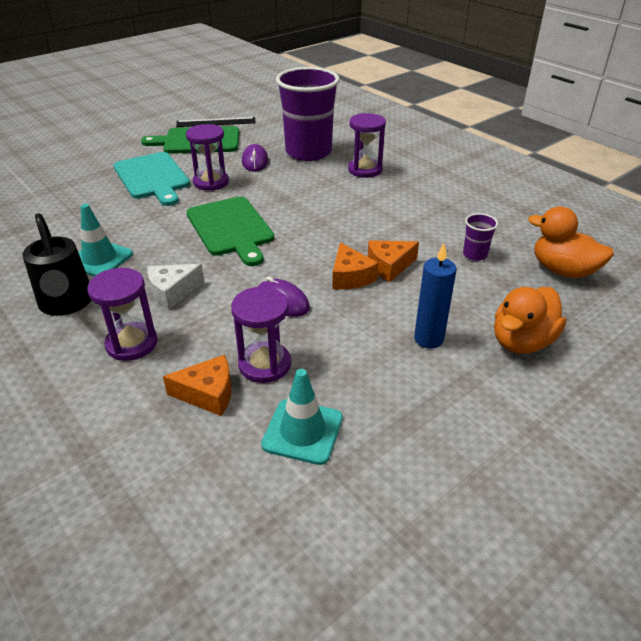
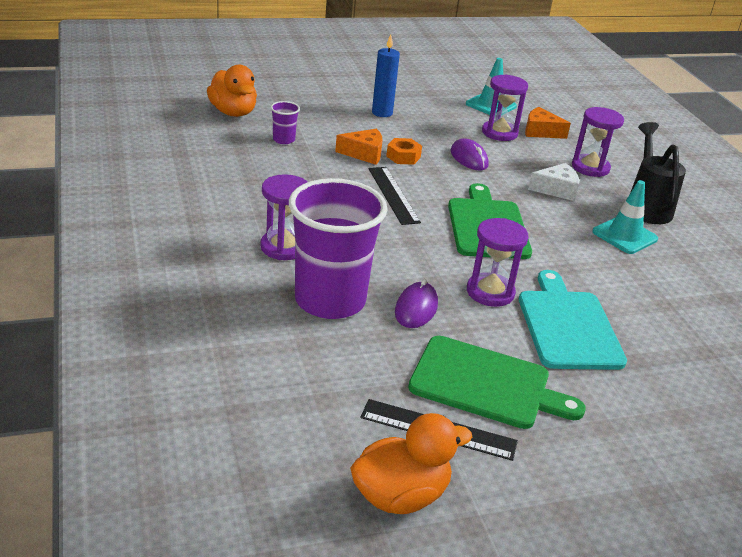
camera: 160 degrees left, 5 degrees down
orange cheese [332,242,379,290] -> orange nut [386,138,422,165]
orange duck [494,287,566,354] -> orange duck moved to [350,413,472,514]
none -> black ruler [368,167,421,225]

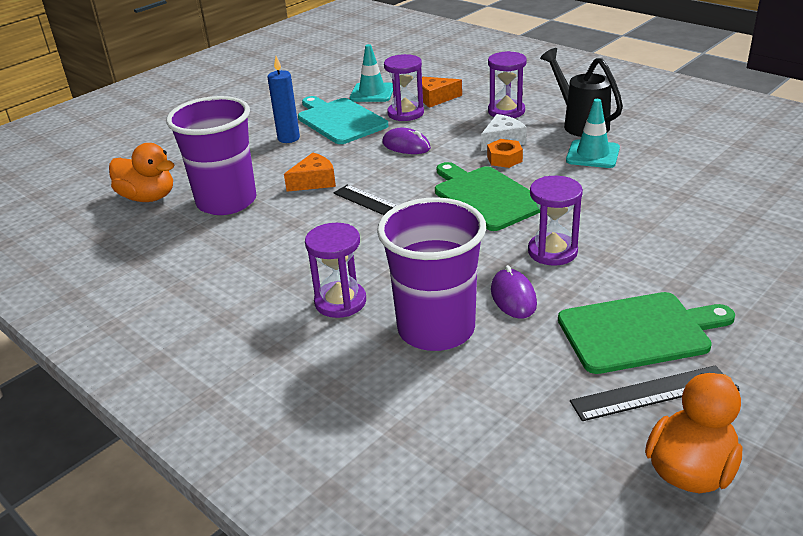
camera: 25 degrees left, 0 degrees up
purple cup [271,101,300,144] -> purple cup [166,96,256,215], size x2.46
orange nut [386,138,422,165] -> orange nut moved to [487,139,523,168]
turquoise cutting board [519,270,627,370] -> turquoise cutting board moved to [298,96,388,144]

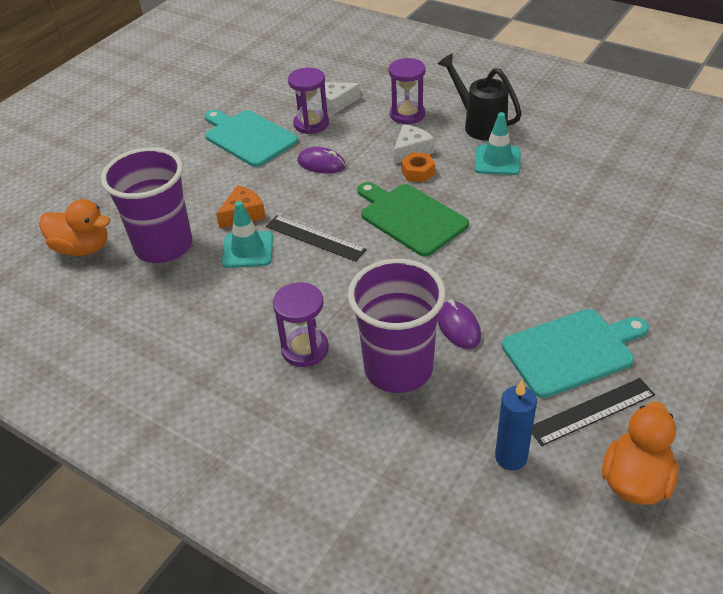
camera: 10 degrees left, 10 degrees up
blue candle [267,56,300,143] -> blue candle moved to [495,381,537,470]
turquoise traffic cone [350,44,393,102] -> turquoise traffic cone moved to [222,201,273,268]
orange cheese [422,77,462,108] -> white cheese [320,82,361,115]
purple hourglass [528,176,583,265] -> none
green cutting board [558,292,735,374] -> turquoise cutting board [502,309,649,398]

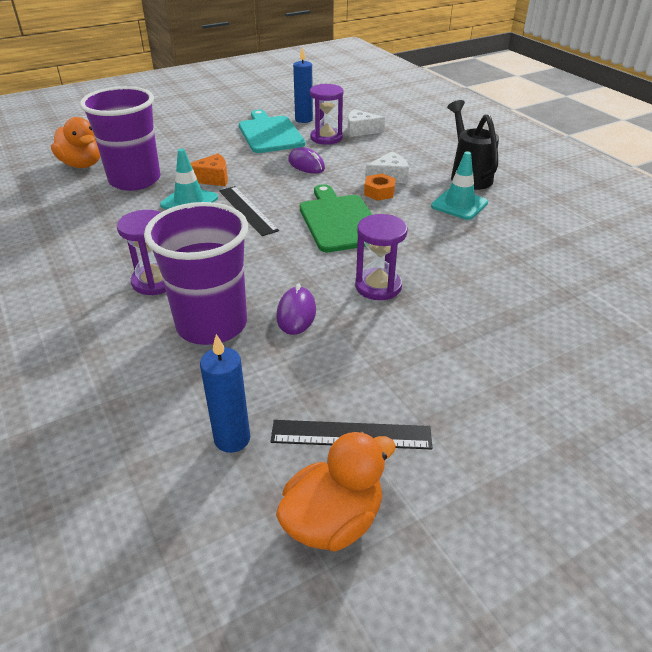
camera: 25 degrees right, 5 degrees down
purple hourglass [389,58,426,124] -> purple hourglass moved to [355,214,408,300]
turquoise cutting board [502,309,649,398] -> none
none -> blue candle [293,47,313,123]

